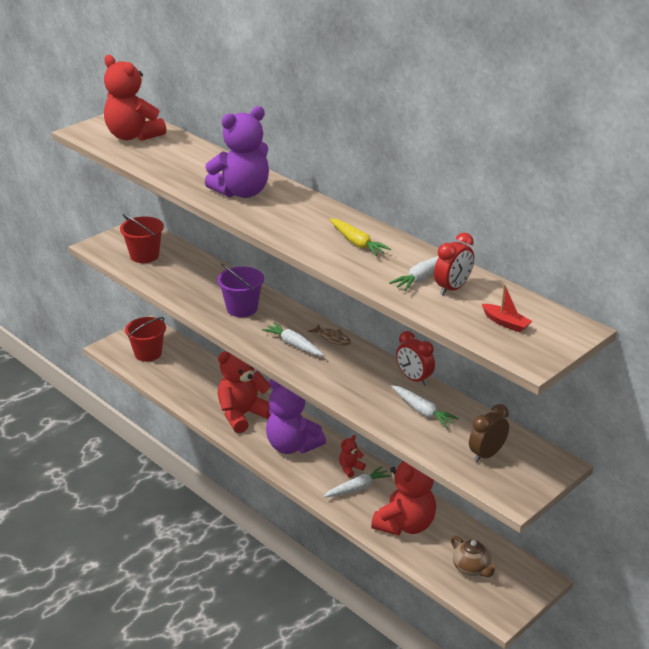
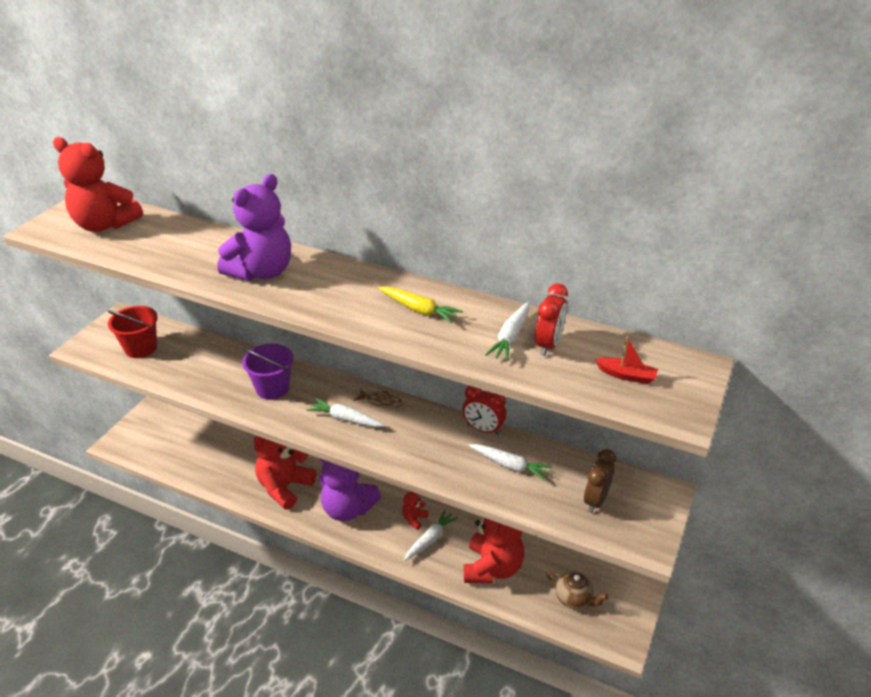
camera: 20 degrees left, 5 degrees up
red bucket [125,317,166,362] -> none

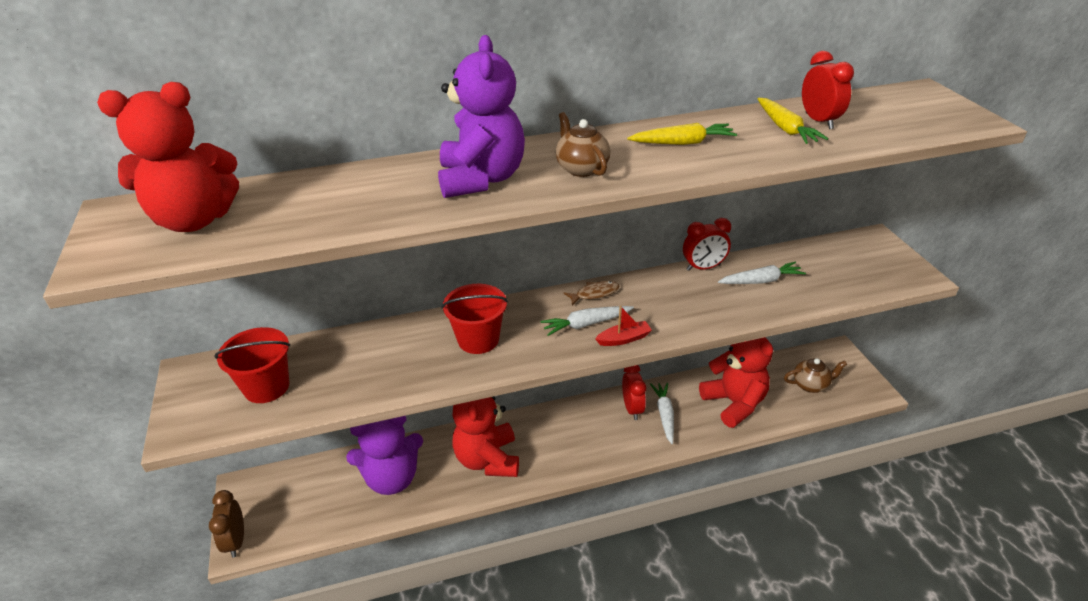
camera: 40 degrees left, 0 degrees up
purple bucket [242,344,294,400] -> red bucket [442,284,508,354]
purple teddy bear [319,458,381,521] -> purple teddy bear moved to [346,416,423,495]
red teddy bear [402,492,429,530] -> red clock [622,365,646,420]
white carrot [485,302,530,361] -> yellow carrot [757,98,828,144]
brown clock [584,449,616,513] -> brown clock moved to [209,490,244,558]
red boat [595,336,658,384] -> red boat moved to [595,306,652,346]
none -> brown teapot [556,112,610,177]

